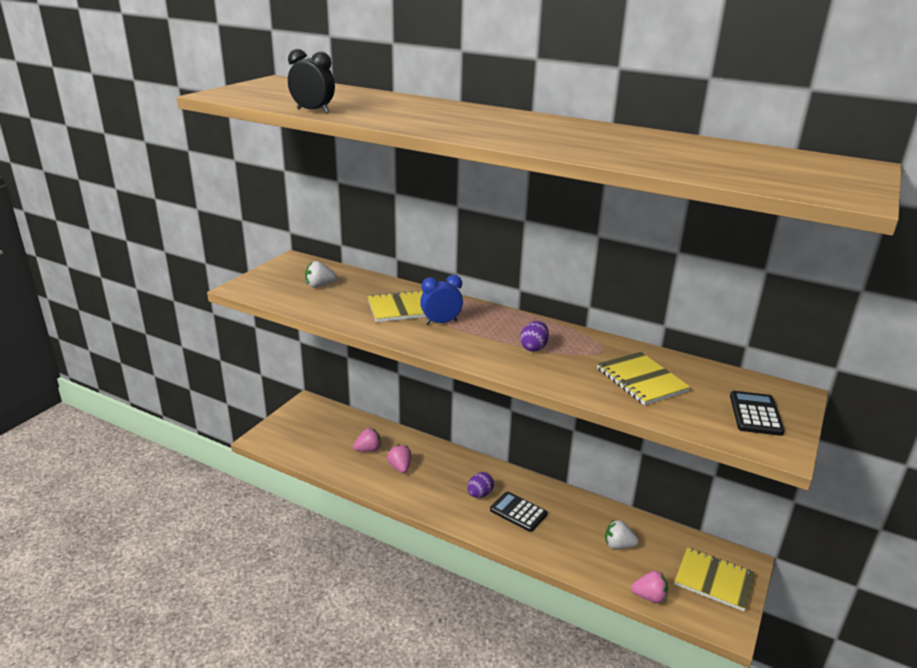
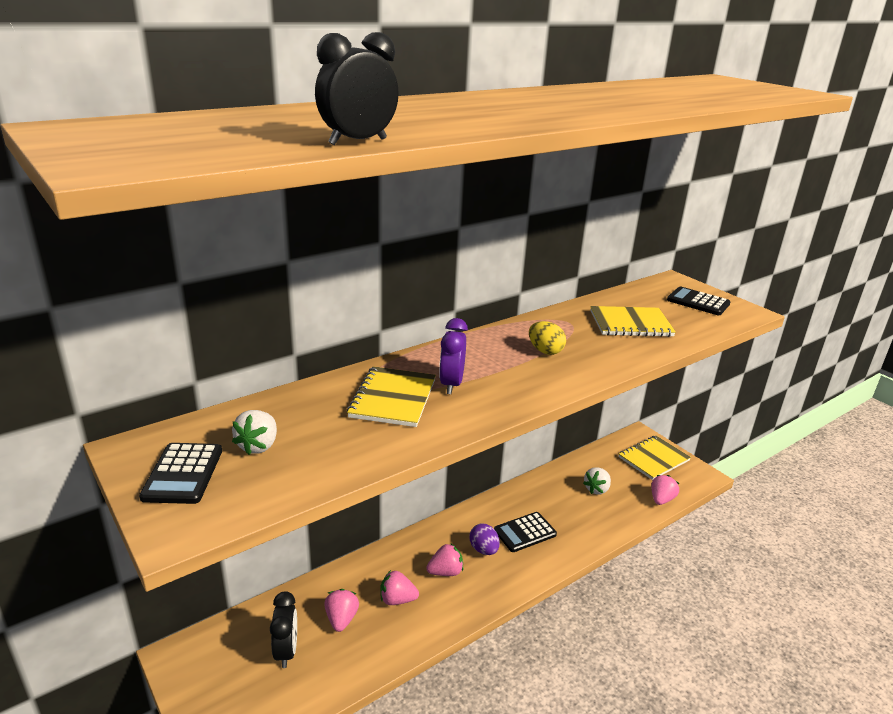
camera: 65 degrees left, 0 degrees up
blue clock [420,275,463,325] -> purple clock [439,318,468,394]
purple egg [520,321,549,352] -> yellow egg [529,321,566,355]
none -> black calculator [139,443,222,504]
none -> black clock [270,591,297,668]
none -> pink strawberry [426,544,463,576]

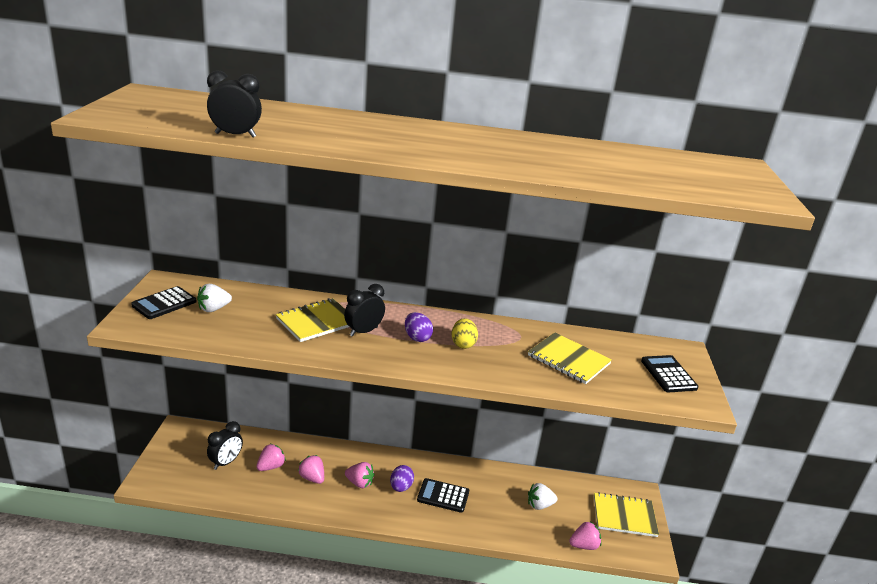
camera: 40 degrees right, 0 degrees up
purple clock [439,318,468,394] -> black clock [344,284,385,337]
none -> purple egg [405,312,433,342]

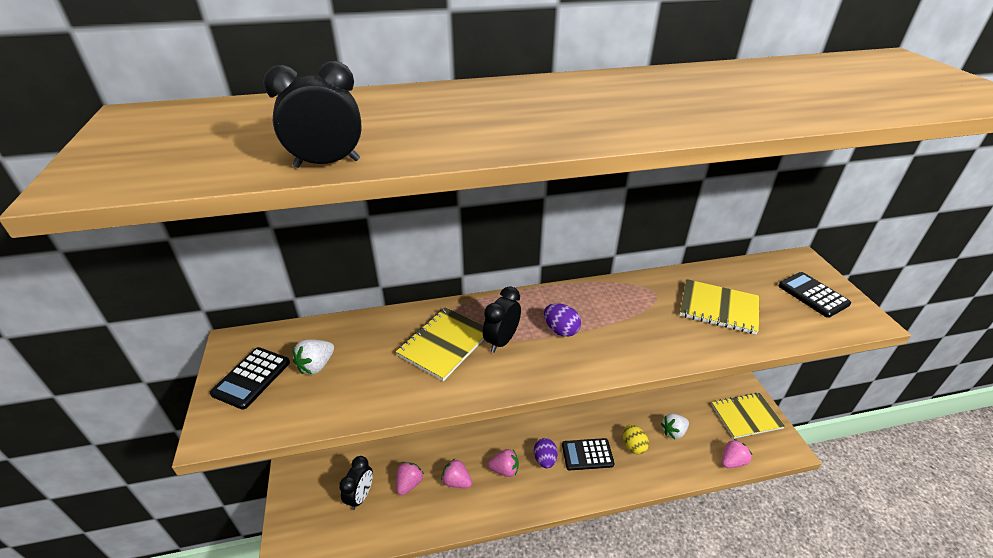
camera: 15 degrees left, 10 degrees up
yellow egg [452,318,478,349] -> yellow egg moved to [623,424,649,455]

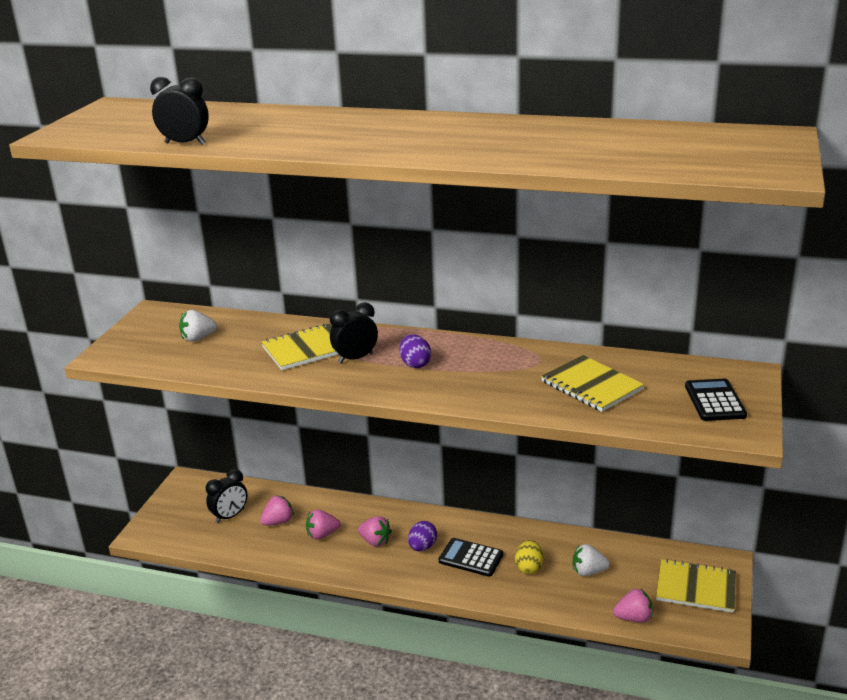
camera: 30 degrees right, 10 degrees down
black calculator [210,347,290,410] -> none
pink strawberry [441,458,472,488] -> pink strawberry turned 75 degrees counterclockwise [306,509,341,540]

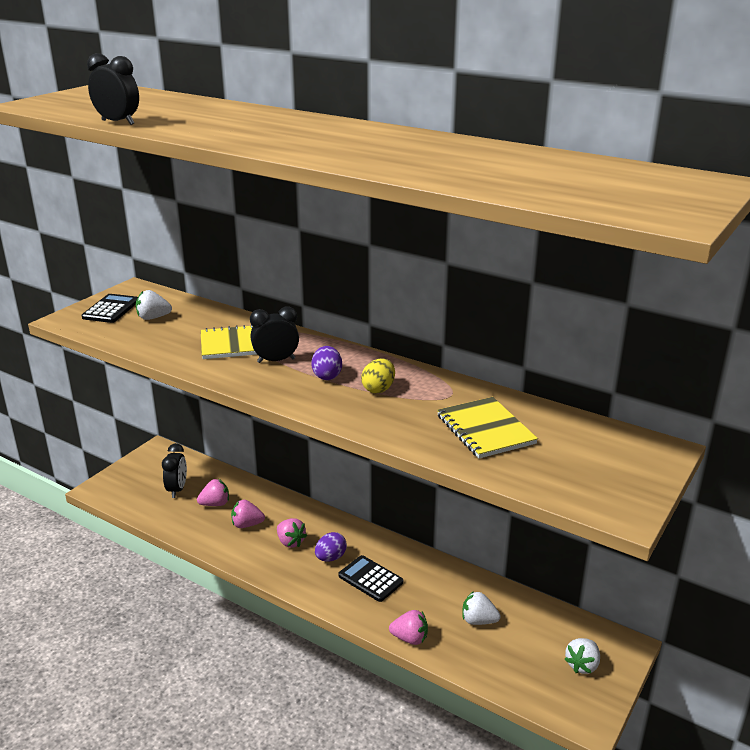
camera: 15 degrees right, 0 degrees up
black clock [206,469,248,524] -> black clock turned 60 degrees counterclockwise [162,443,187,498]
yellow egg [515,540,544,574] -> yellow egg moved to [361,359,395,393]
pink strawberry [613,589,653,623] -> pink strawberry moved to [389,610,428,645]
yellow notebook [656,559,736,613] -> white strawberry [564,638,600,674]
black calculator [685,379,747,421] -> black calculator moved to [82,294,138,323]

